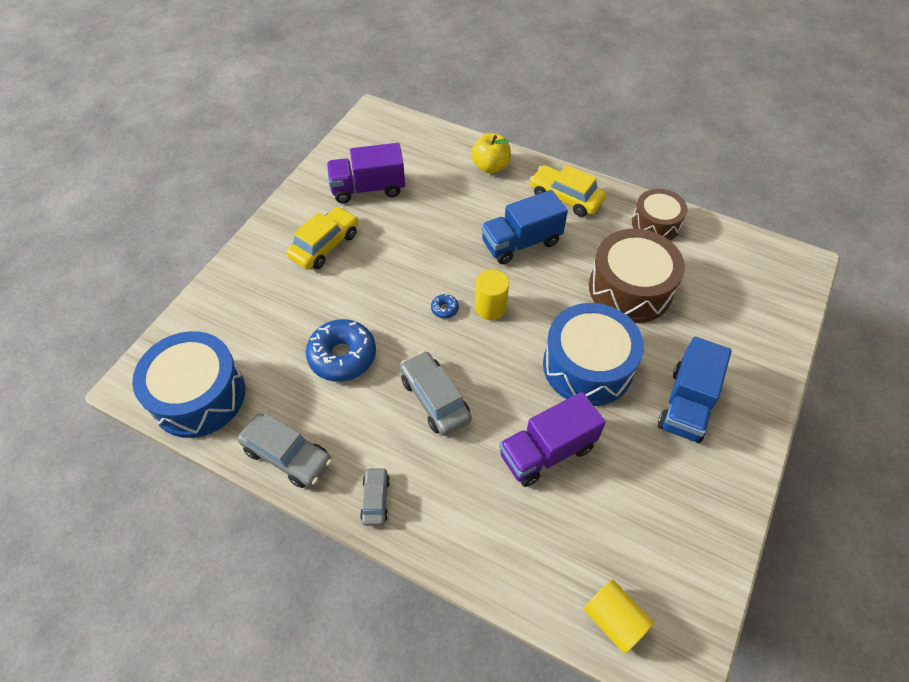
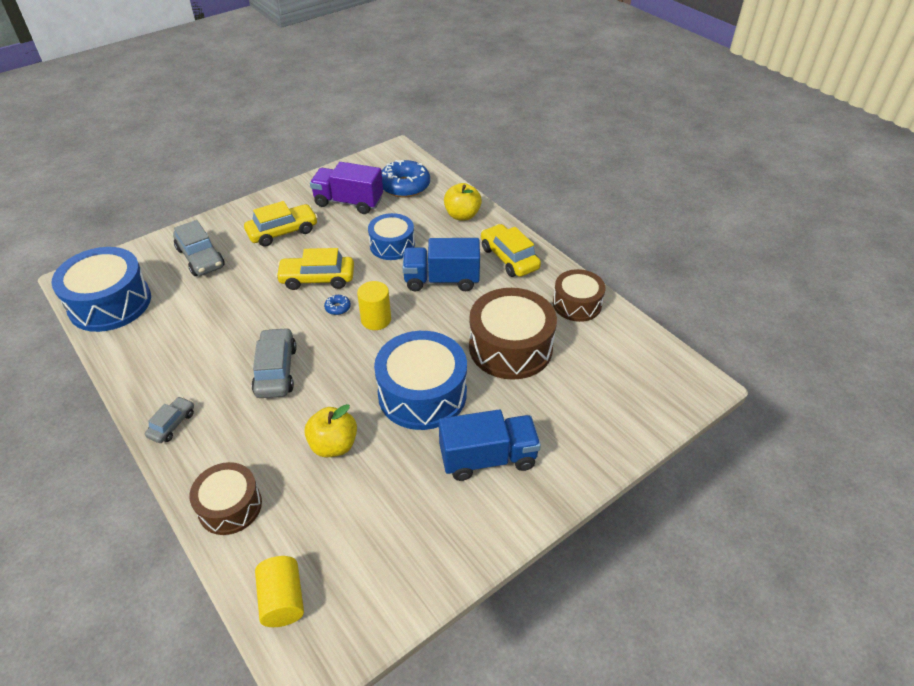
camera: 25 degrees right, 10 degrees down
grey car [237,414,332,488] -> grey car moved to [173,220,225,276]
blue donut [306,319,376,382] -> blue donut moved to [382,160,430,197]
purple truck [499,392,606,487] -> yellow apple [304,404,357,457]
blue truck [658,337,732,443] -> blue truck turned 150 degrees counterclockwise [439,410,541,481]
none -> brown drum [189,462,262,535]
none -> yellow car [276,248,354,290]
none -> blue drum [368,213,415,260]

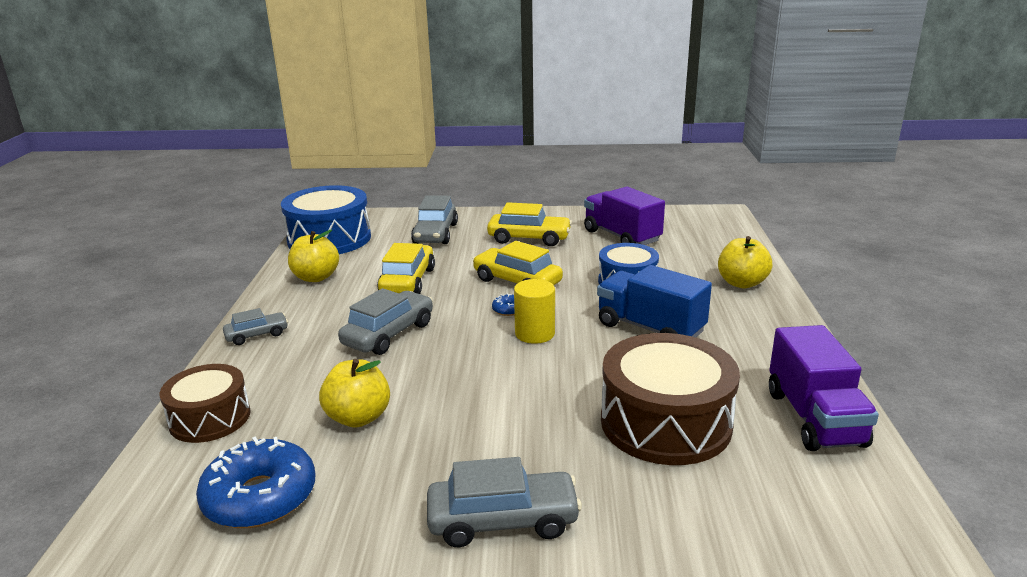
camera: 40 degrees right, 20 degrees down
yellow cylinder [255,556,304,627] -> none
blue drum [374,331,467,430] -> none
blue donut [382,160,430,197] -> blue donut moved to [196,437,315,528]
blue truck [439,410,541,481] -> grey car [427,457,582,548]
yellow car [481,224,541,277] -> yellow car moved to [377,243,435,294]
brown drum [553,269,605,322] -> purple truck [769,325,879,451]
none -> yellow apple [288,229,339,282]

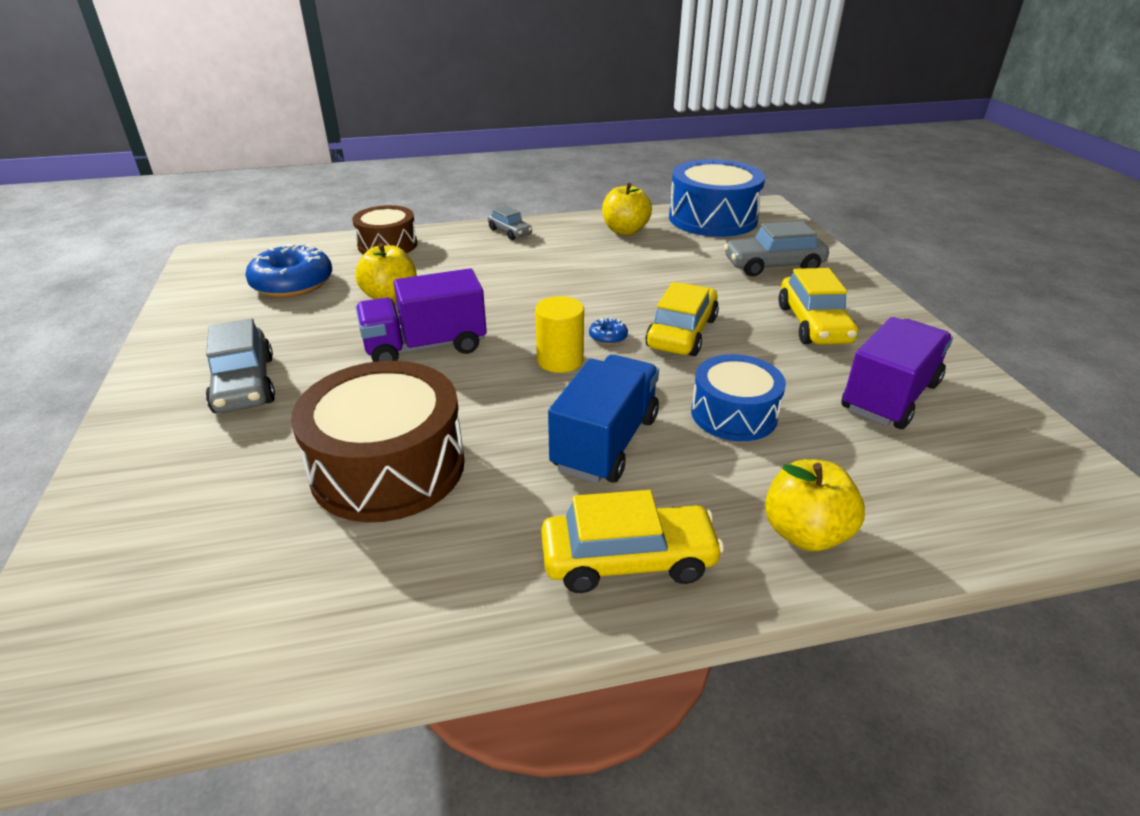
camera: 75 degrees right, 10 degrees up
grey car [338,288,433,355] -> none
yellow car [377,243,435,294] -> yellow car moved to [541,490,724,593]
purple truck [769,325,879,451] -> purple truck moved to [356,269,487,362]

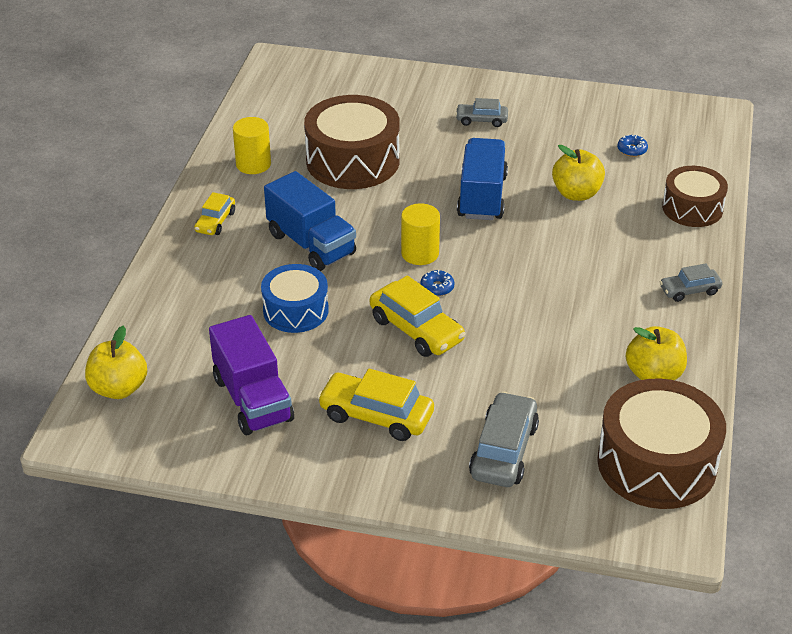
camera: 115 degrees right, 5 degrees up
grey car [206,319,275,413] -> grey car [455,98,508,127], size x0.59
blue donut [245,243,332,297] -> blue donut [617,135,648,157], size x0.42
purple truck [356,269,487,362] -> blue truck [457,138,508,220]
yellow car [541,490,724,593] -> yellow car [194,192,235,235], size x0.59
blue drum [669,159,765,237] -> brown drum [597,378,726,509]
yellow apple [765,459,865,551] -> yellow apple moved to [85,326,147,399]
none -> yellow cylinder [233,117,271,174]

